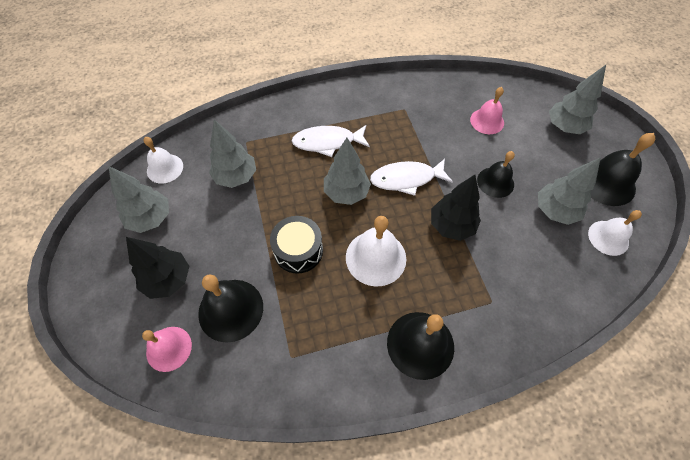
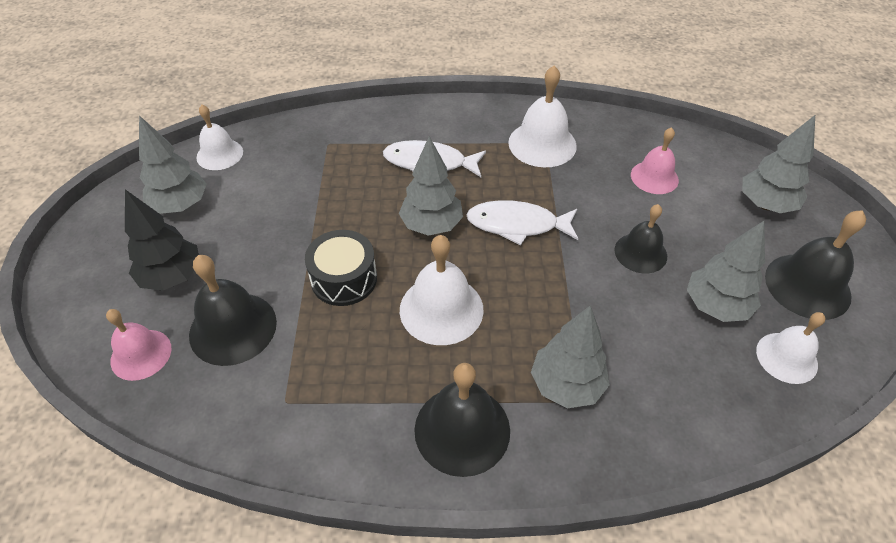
camera: 15 degrees right, 10 degrees down
grey tree [209,119,256,188] -> grey tree moved to [531,305,610,408]
black tree [431,175,481,241] -> none
none -> white bell [508,66,577,167]

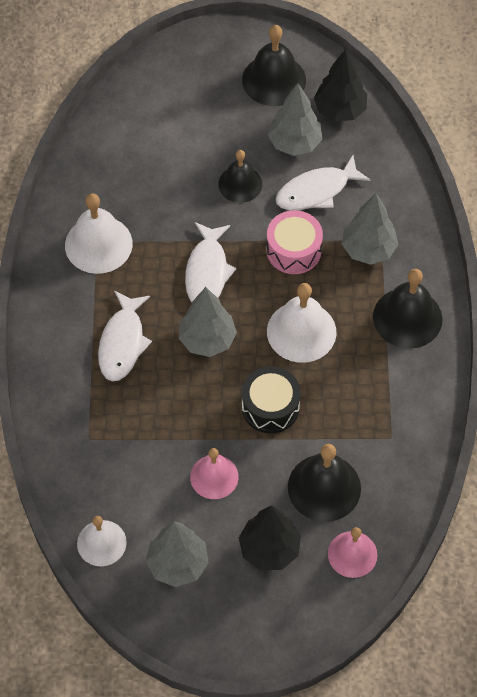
camera: 90 degrees left, 10 degrees up
pink bell [631,127,679,194] -> pink bell moved to [190,448,239,499]
grey tree [743,115,815,213] -> none
white bell [756,312,825,384] -> black tree [314,49,367,121]
none -> pink drum [266,210,323,274]
none -> white fish [276,155,371,210]

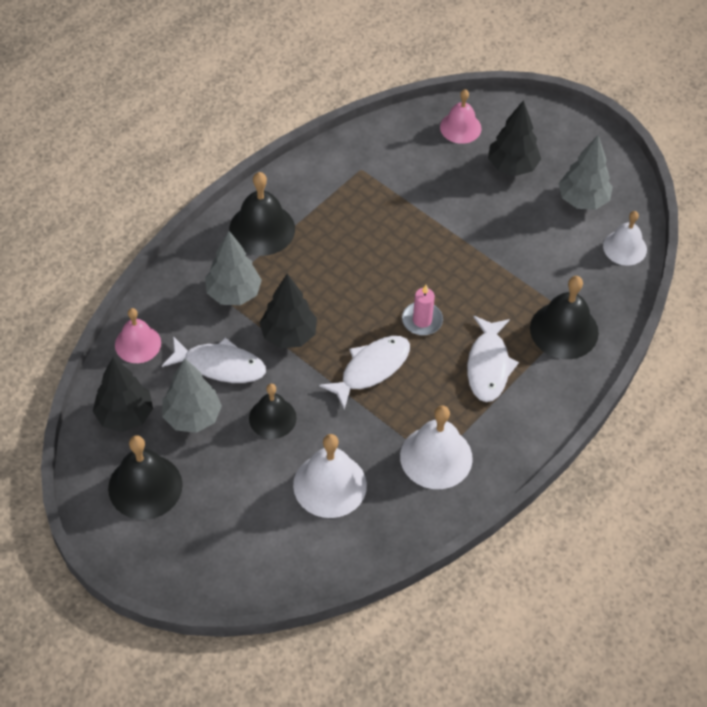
camera: 140 degrees left, 5 degrees down
white fish [98,291,152,381] -> white fish turned 135 degrees clockwise [467,316,519,402]
grey tree [179,287,237,357] -> pink candle [402,285,443,335]
pink bell [190,448,239,499] -> pink bell moved to [115,308,161,363]
black drum [242,366,301,433] -> none
pink drum [266,210,323,274] -> black tree [259,274,317,348]
white bell [267,283,336,363] -> white bell moved to [293,434,367,518]
black bell [288,444,361,522] -> black bell moved to [530,276,599,359]

